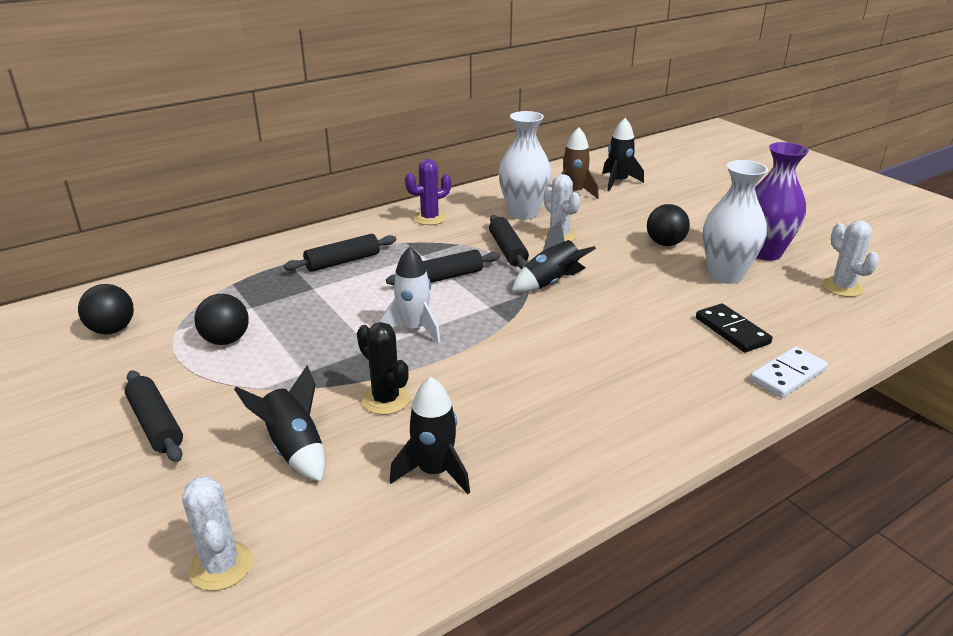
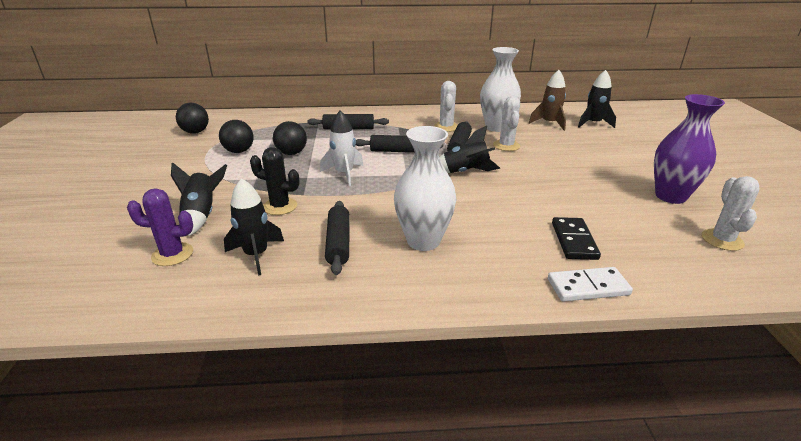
camera: 30 degrees right, 0 degrees up
black rolling pin [125,370,183,462] -> black rolling pin moved to [325,201,350,275]
white cactus [182,476,253,591] -> white cactus moved to [434,81,457,132]
black cactus [357,322,410,415] -> black cactus turned 60 degrees counterclockwise [250,147,299,215]
purple cactus [405,159,451,225] -> purple cactus moved to [127,189,193,266]
black ball [647,204,690,246] -> black ball moved to [273,121,307,155]
white vase [703,160,768,284] -> white vase moved to [394,126,457,251]

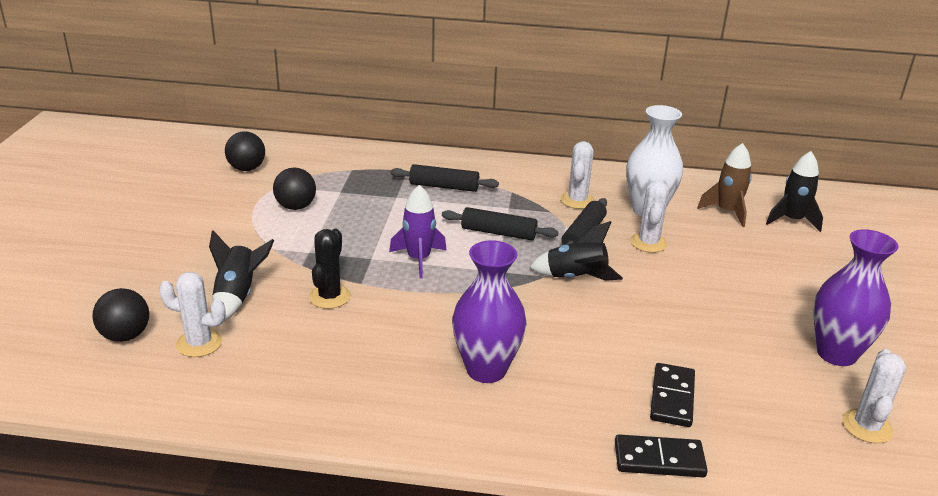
camera: 10 degrees right, 0 degrees up
purple cactus [127,189,193,266] -> white cactus [159,272,226,357]
black rocket [224,178,284,276] -> none
black cactus [250,147,299,215] -> black cactus turned 75 degrees clockwise [309,229,351,309]
black ball [273,121,307,155] -> black ball moved to [92,288,149,342]
white rocket [320,110,364,186] -> purple rocket [389,185,446,278]
black rolling pin [325,201,350,275] -> none
white vase [394,126,457,251] -> purple vase [452,240,527,383]
white domino [548,267,633,302] -> black domino [615,434,708,477]

